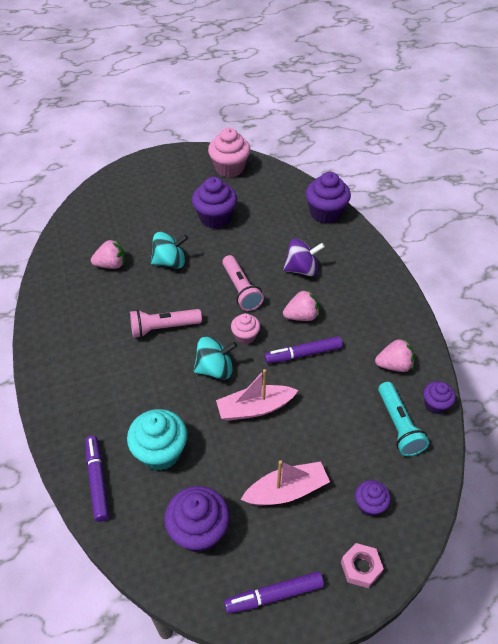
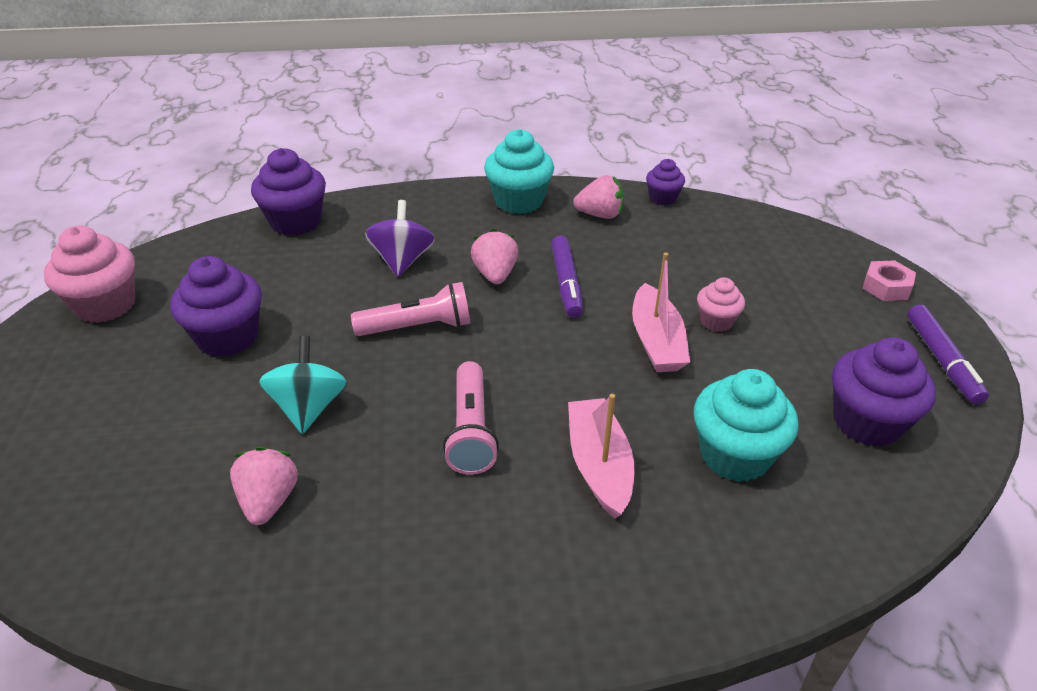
camera: 80 degrees left, 10 degrees down
purple marker [85,436,110,522] -> none
turquoise spinning top [194,337,237,380] -> none
pink cupcake [231,313,260,344] -> pink cupcake moved to [697,277,745,332]
pink boat [241,460,330,505] -> pink boat moved to [568,394,635,519]
purple cupcake [355,480,391,516] -> none
pink strawberry [375,339,414,372] -> pink strawberry turned 90 degrees clockwise [573,175,624,219]
turquoise flashlight [378,382,429,456] -> none
none -> turquoise cupcake [484,129,554,214]

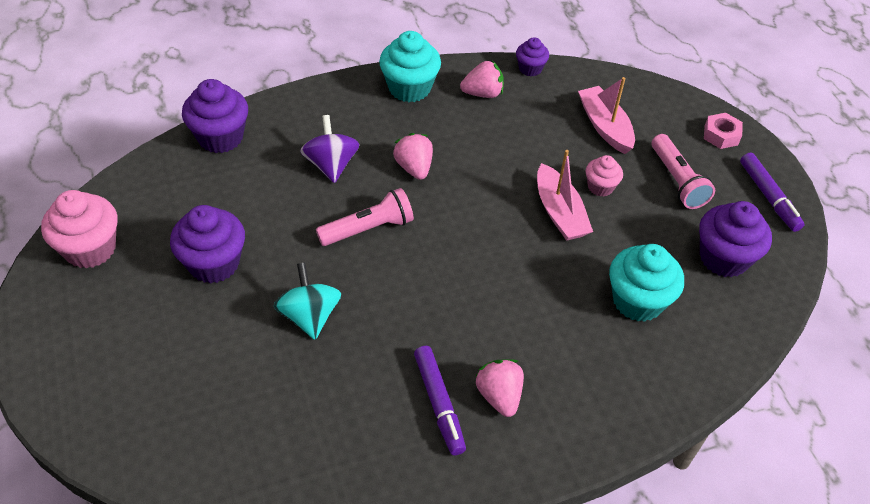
camera: 15 degrees left, 10 degrees up
pink strawberry [230,447,298,525] -> pink strawberry moved to [475,359,524,417]
pink flashlight [443,361,499,475] -> pink flashlight moved to [652,134,715,209]
purple marker [551,235,583,318] -> purple marker moved to [414,346,466,455]
pink boat [568,394,635,519] -> pink boat moved to [578,77,635,154]

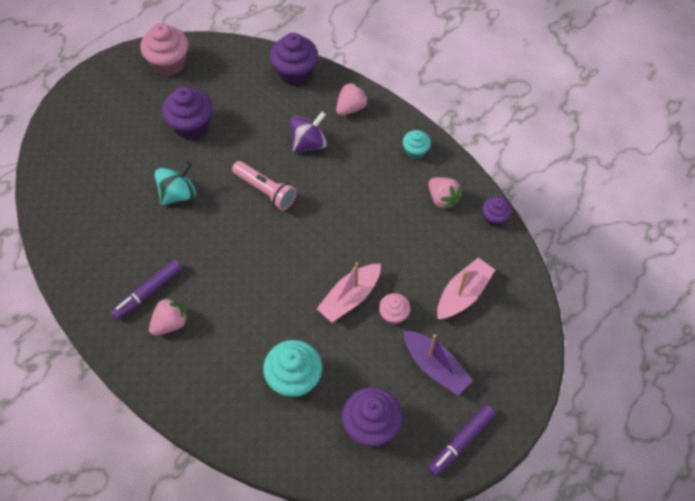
camera: 65 degrees right, 10 degrees up
turquoise cupcake [379,31,441,102] -> turquoise cupcake [403,130,431,160], size x0.57
pink strawberry [393,133,433,180] -> pink strawberry moved to [336,82,369,116]
pink flashlight [652,134,715,209] -> purple boat [403,331,473,396]
pink nut [704,113,743,149] -> none

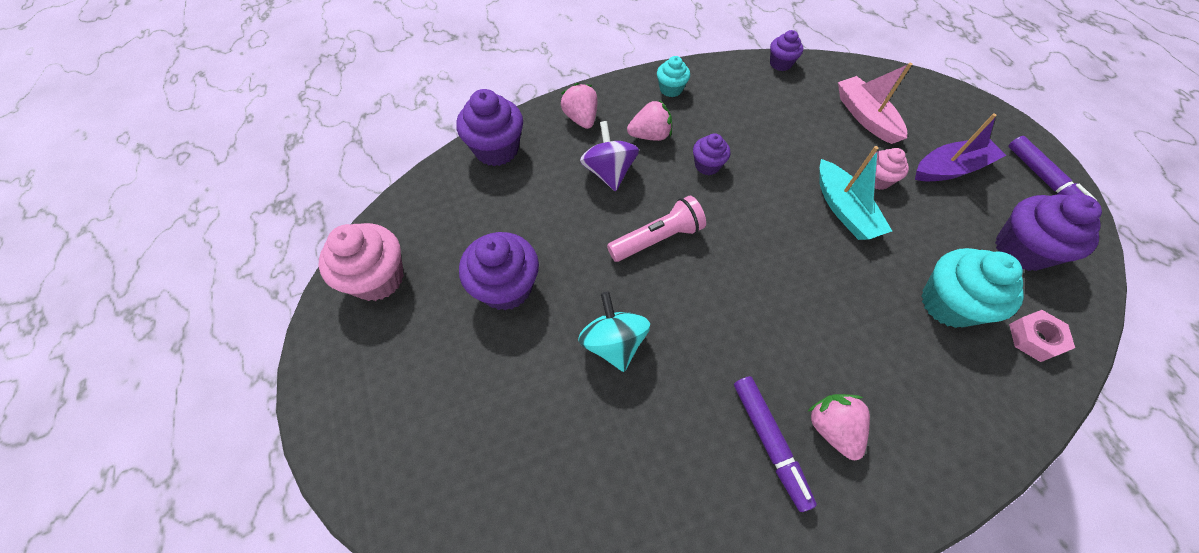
camera: 65 degrees left, 0 degrees up
pink boat [317,262,381,323] -> turquoise boat [819,146,892,240]
pink strawberry [428,177,462,210] -> pink strawberry moved to [627,100,672,141]
none -> purple cupcake [693,133,730,175]
none -> pink nut [1009,310,1075,362]

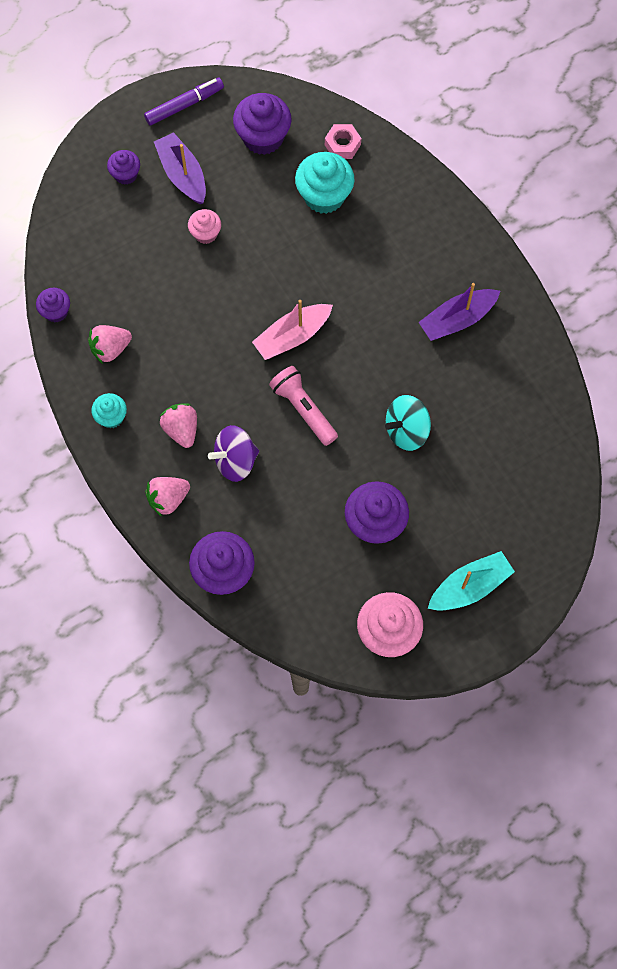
camera: 100 degrees left, 10 degrees up
purple cupcake [693,133,730,175] -> purple cupcake moved to [107,150,140,185]
purple marker [734,376,817,512] -> purple boat [419,283,500,341]
pink strawberry [807,394,870,460] -> pink strawberry moved to [88,325,132,364]
turquoise boat [819,146,892,240] -> turquoise boat moved to [428,551,515,611]
pink boat [838,63,912,144] -> pink boat moved to [252,300,333,360]

